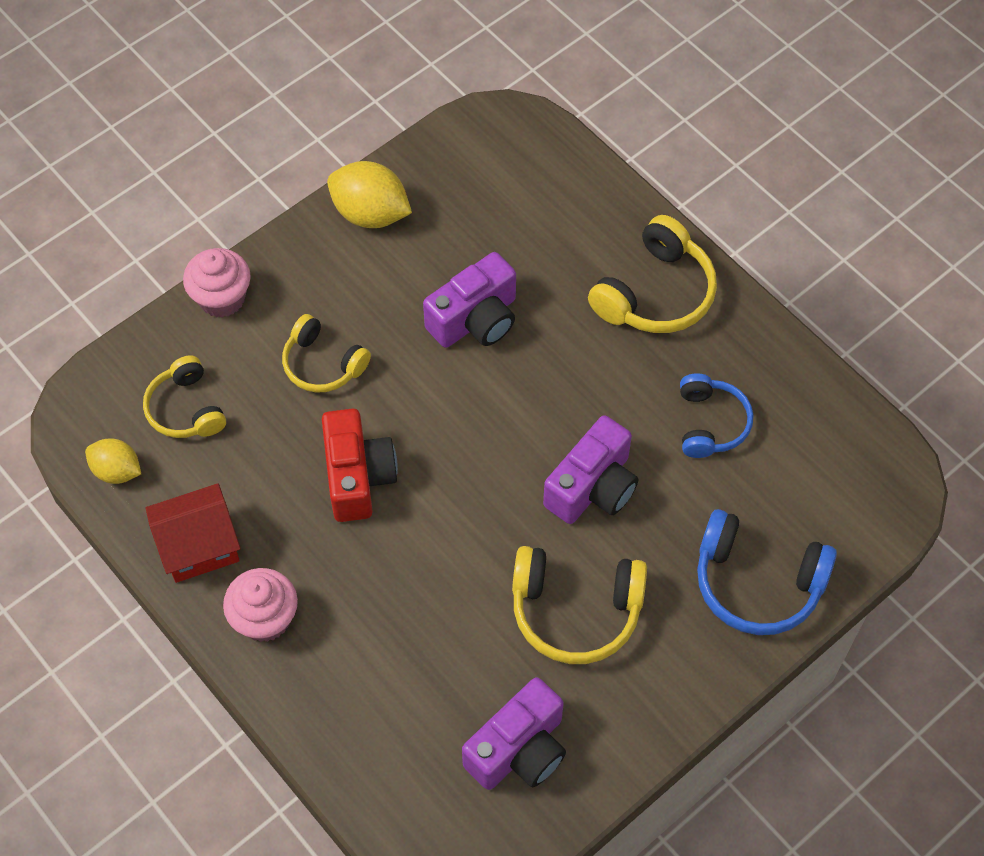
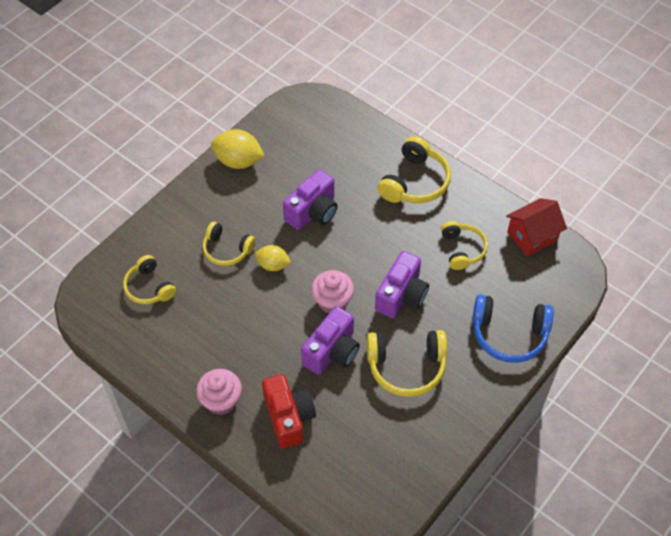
camera: 10 degrees left, 5 degrees down
yellow lemon [85,438,141,484] -> yellow lemon moved to [255,245,291,271]
red house [146,483,241,583] -> red house moved to [506,198,567,256]
pink cupcake [183,248,251,318] -> pink cupcake moved to [311,270,354,314]
red camera [322,409,398,522] -> red camera moved to [262,374,316,449]
purple camera [462,677,566,790] -> purple camera moved to [301,306,360,375]
blue headphones [680,373,753,458] -> yellow headphones [441,221,488,270]

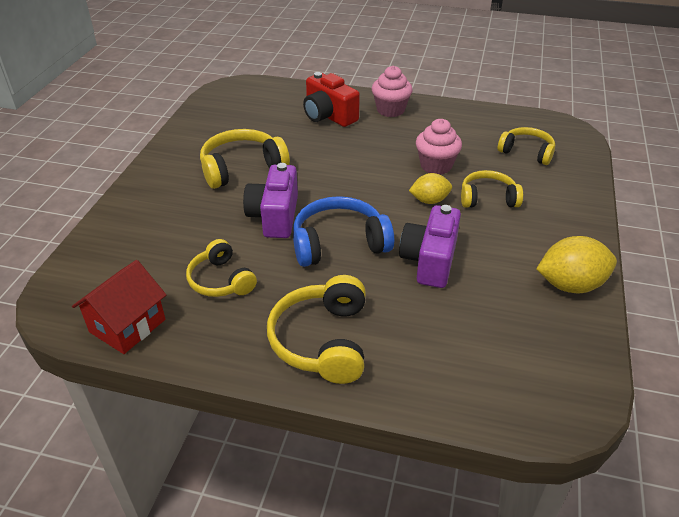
camera: 155 degrees right, 15 degrees down
purple camera [301,306,360,375] -> none
pink cupcake [311,270,354,314] -> pink cupcake moved to [416,119,462,175]
blue headphones [473,294,554,363] -> blue headphones moved to [293,196,394,267]

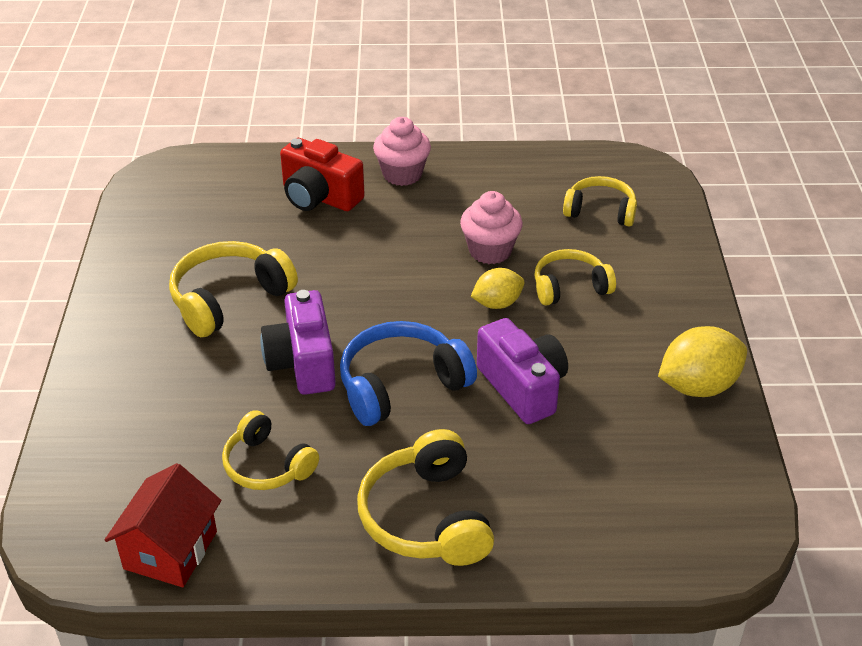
camera: 15 degrees left, 0 degrees up
purple camera [399,205,461,288] -> purple camera turned 150 degrees clockwise [477,318,568,424]

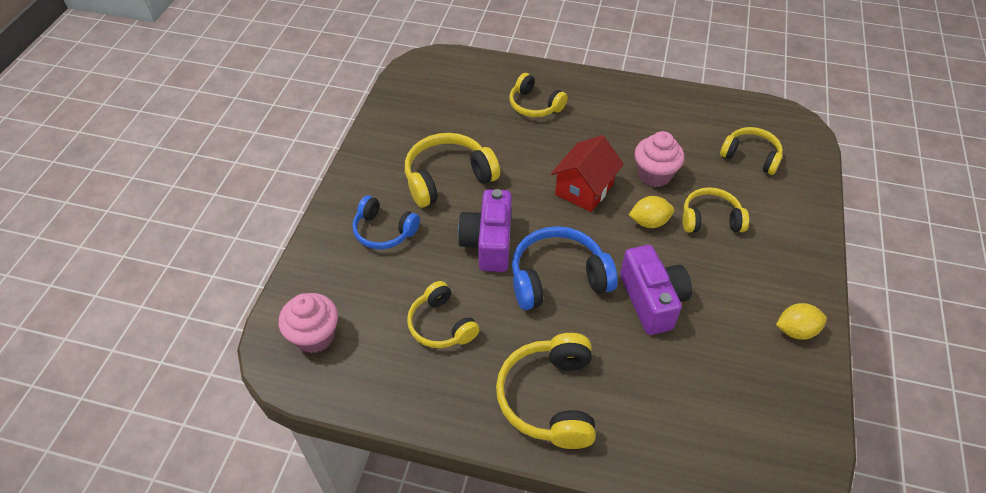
camera: 15 degrees right, 10 degrees up
red house [105,463,221,587] -> red house moved to [551,135,624,212]
red camera [280,138,365,211] -> yellow headphones [510,73,568,117]
pink cupcake [373,117,431,186] -> pink cupcake moved to [279,293,338,353]
yellow lemon [658,326,747,397] -> yellow lemon [776,303,827,340], size x0.63
none -> blue headphones [352,195,420,249]

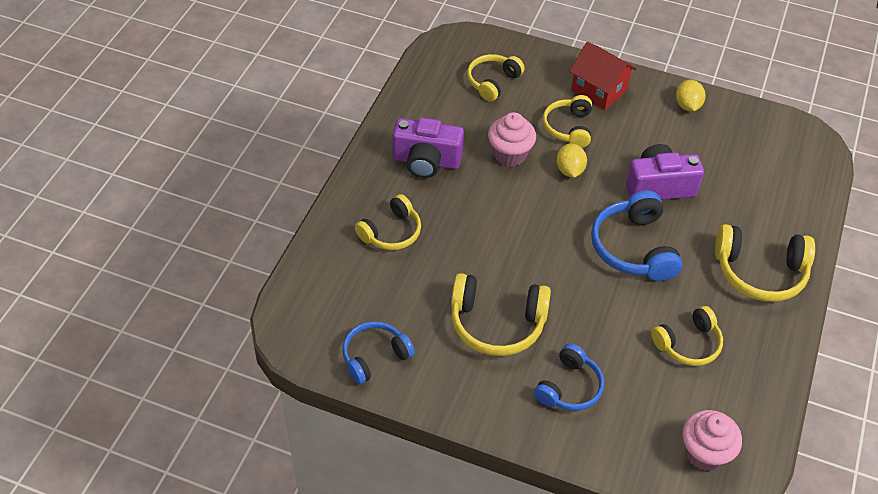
camera: 85 degrees left, 0 degrees up
yellow headphones [405,133,500,208] -> yellow headphones turned 60 degrees counterclockwise [451,273,551,356]
purple camera [458,189,512,272] -> purple camera moved to [392,117,464,178]
red house [551,135,624,212] -> red house moved to [569,42,637,110]
none -> blue headphones [342,321,415,384]

